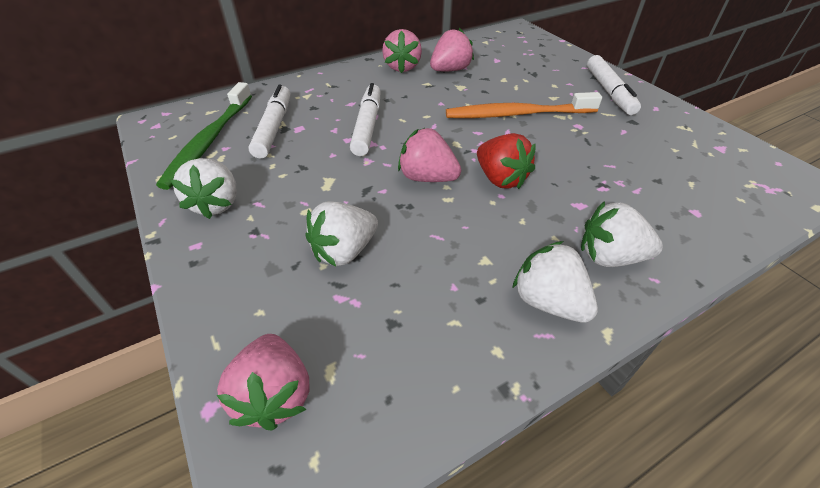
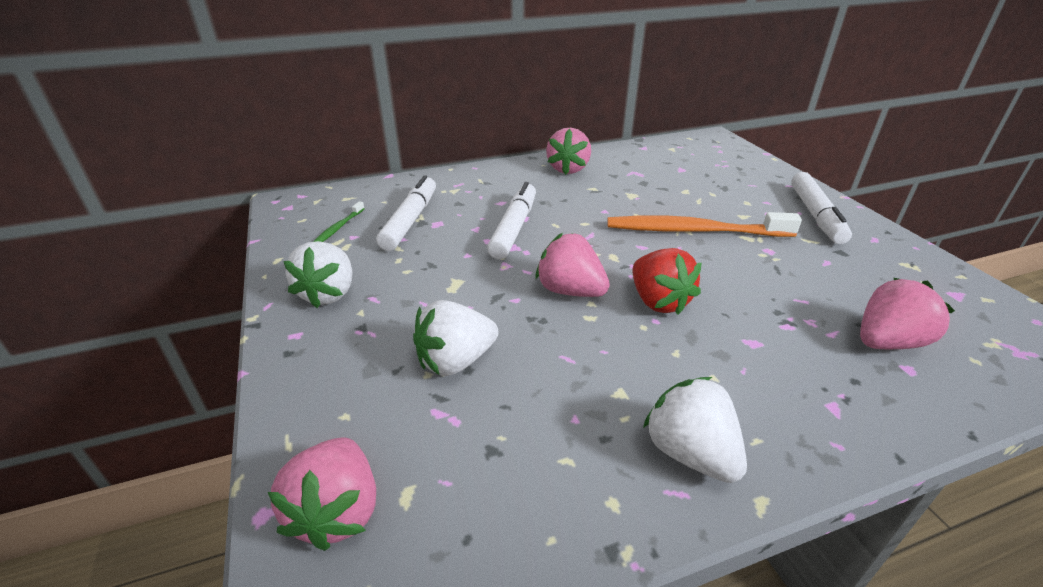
camera: 10 degrees right, 10 degrees down
green toothbrush [156,82,252,190] -> green toothbrush [313,201,365,242], size x0.44
pink strawberry [430,28,474,72] -> pink strawberry moved to [860,278,955,349]
white strawberry [581,201,663,267] -> none

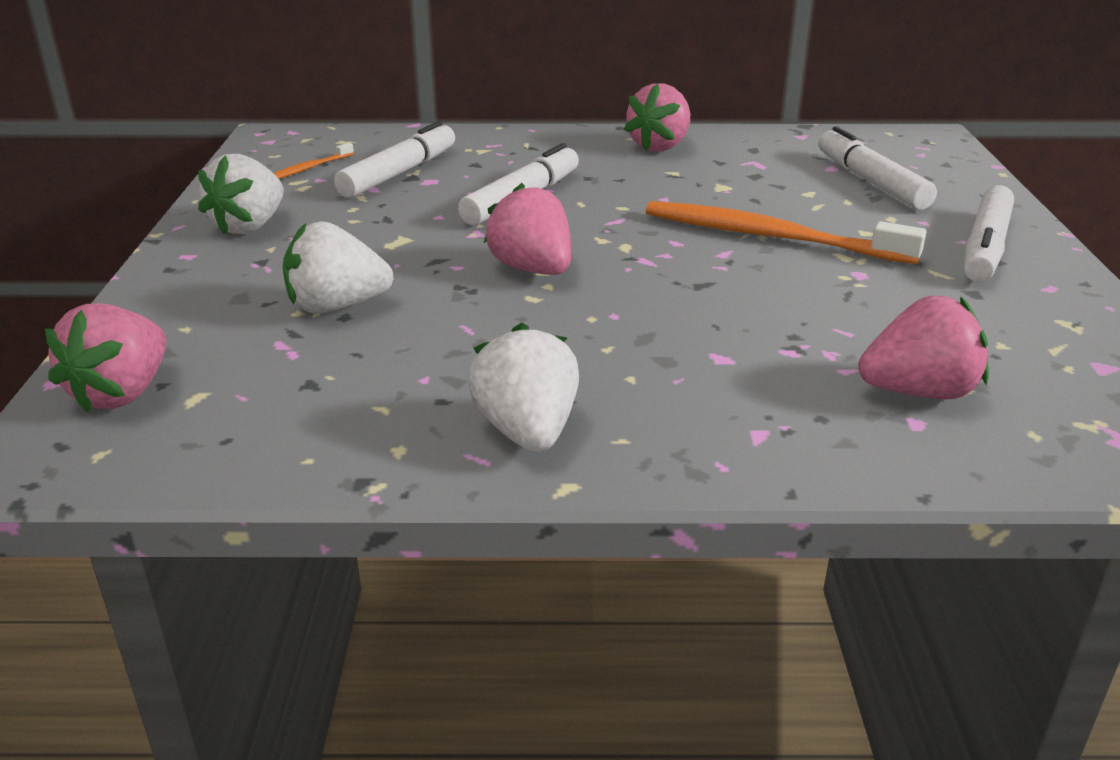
camera: 20 degrees right, 5 degrees down
green toothbrush [313,201,365,242] -> orange toothbrush [274,143,354,179]
red strawberry [632,248,701,315] -> none
none -> white marker [818,126,937,210]

